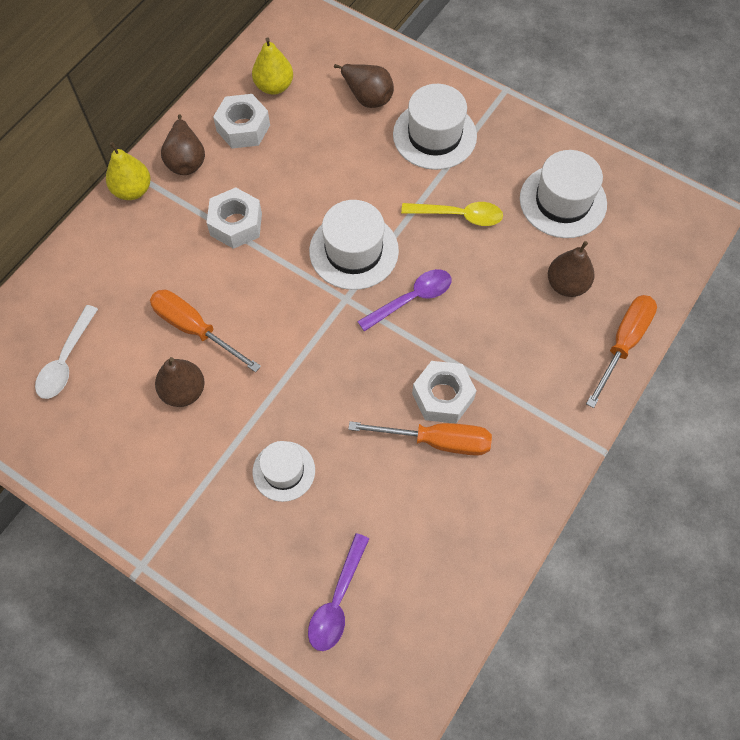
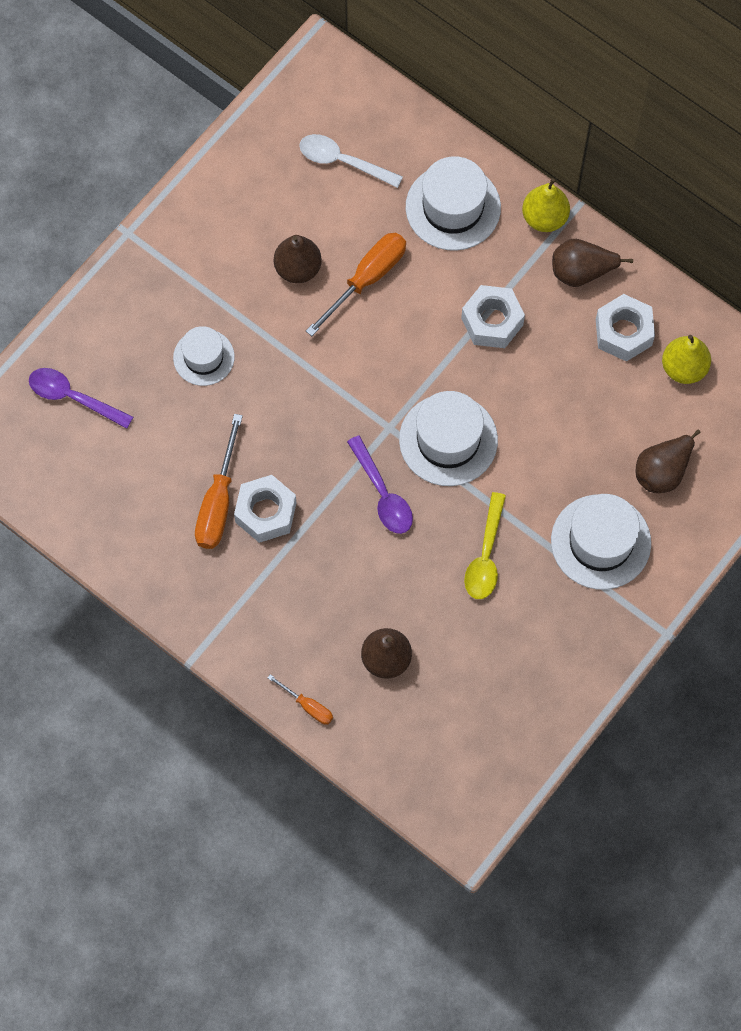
camera: 95 degrees right, 5 degrees up
white hat [520,150,607,238] -> white hat moved to [406,156,501,251]
orange screwdriver [586,295,657,408] -> orange screwdriver [268,674,333,725], size x0.53

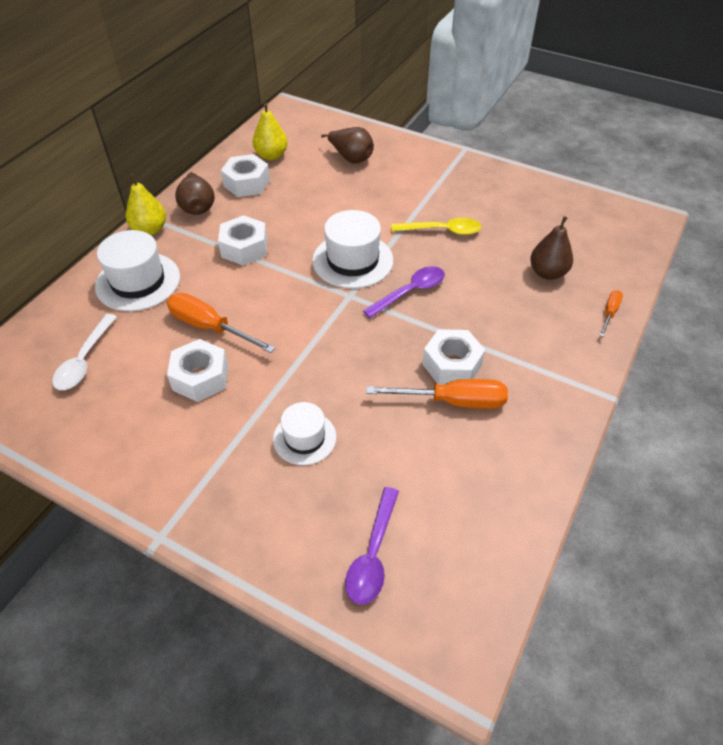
camera: 100 degrees left, 20 degrees down
brown pear [274,235,322,283] -> white nut [167,339,228,402]
white hat [551,494,651,590] -> none

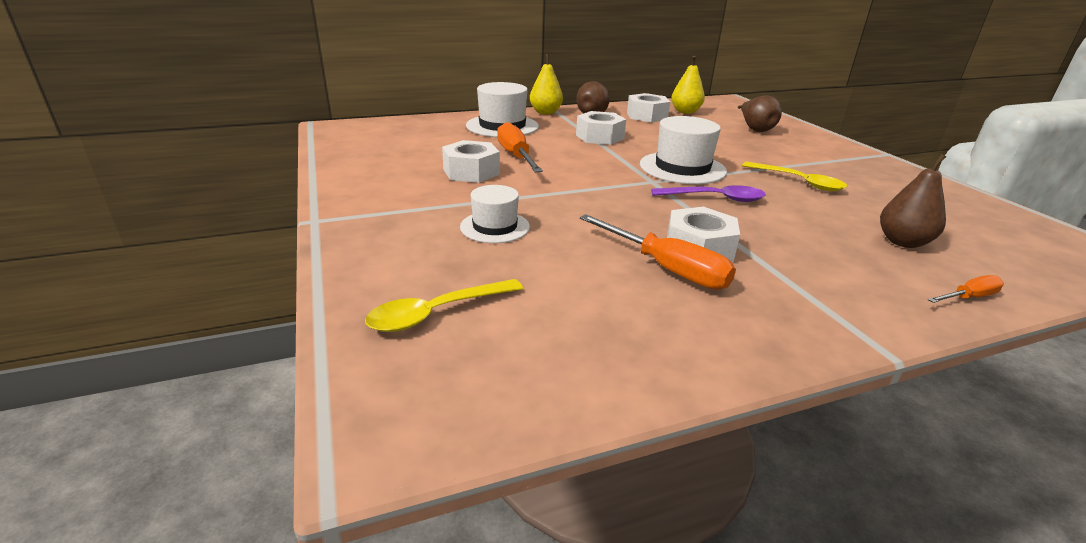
camera: 40 degrees right, 20 degrees down
white spoon [52,314,117,390] -> none
purple spoon [345,487,399,605] -> yellow spoon [365,279,523,332]

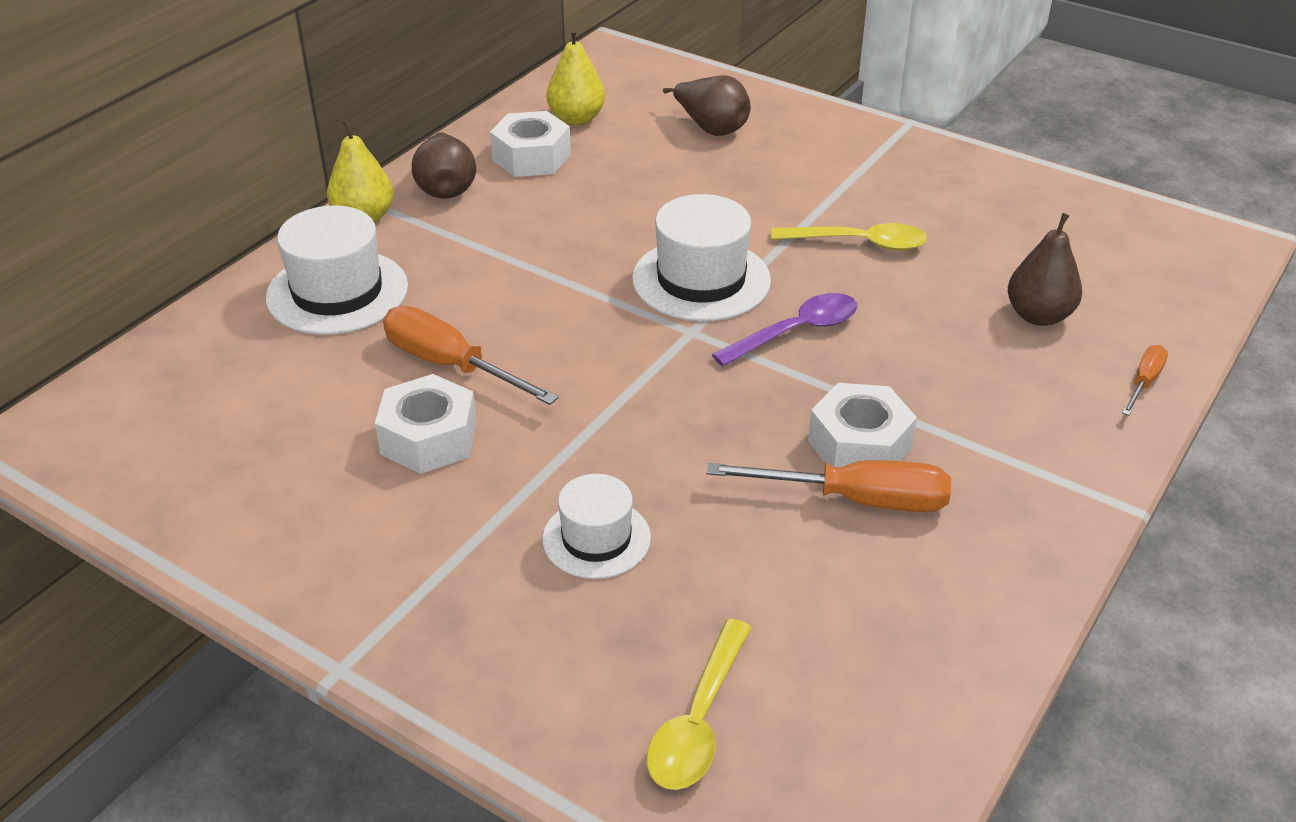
camera: 35 degrees left, 10 degrees up
white nut [576,111,626,145] -> none

